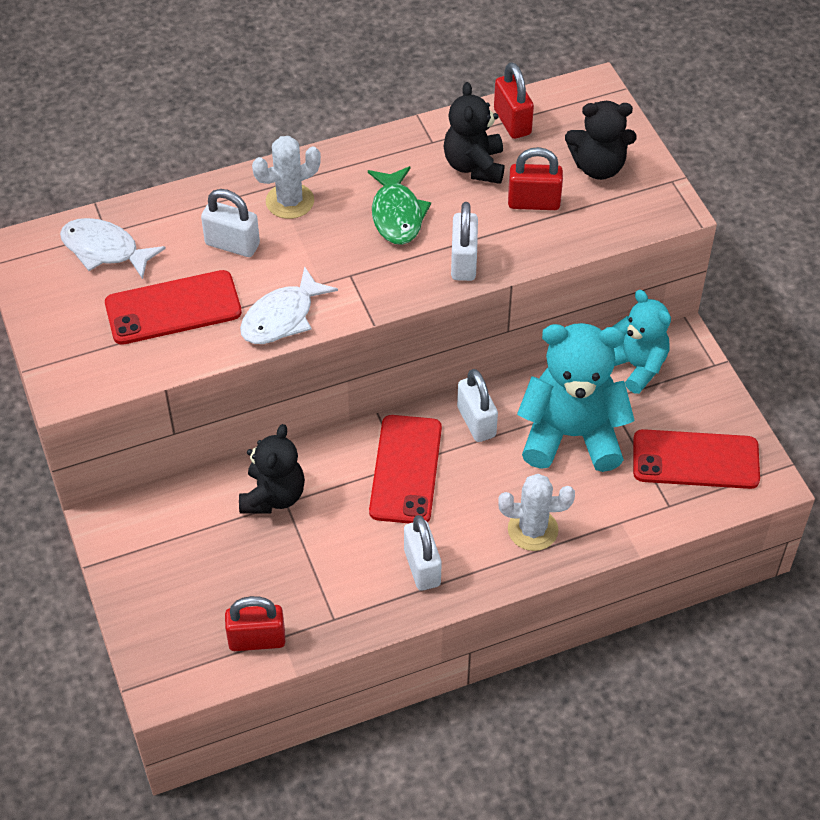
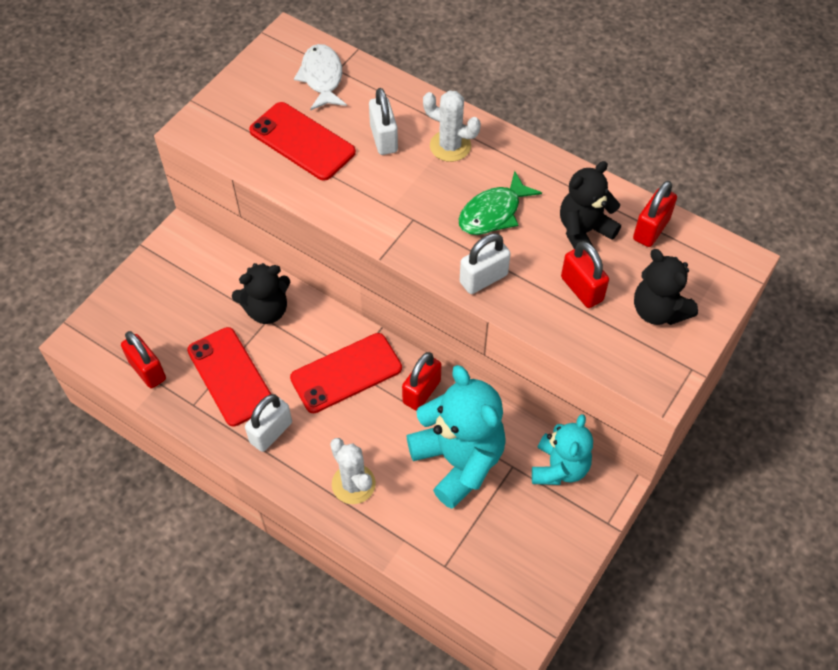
camera: 55 degrees right, 5 degrees up
white fish [240,266,338,344] -> none
white padlock [457,369,498,442] -> red padlock [402,352,442,411]
red phone [633,429,760,489] -> red phone moved to [187,327,271,426]

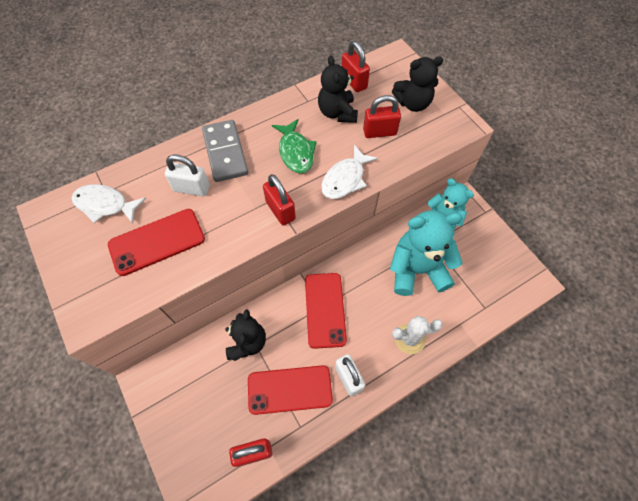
camera: 65 degrees left, 5 degrees up
red padlock [402,352,442,411] -> red padlock moved to [263,174,296,226]
white cactus [423,91,481,162] -> grey domino [202,120,248,182]
white padlock [460,233,511,294] -> white fish [321,145,378,199]

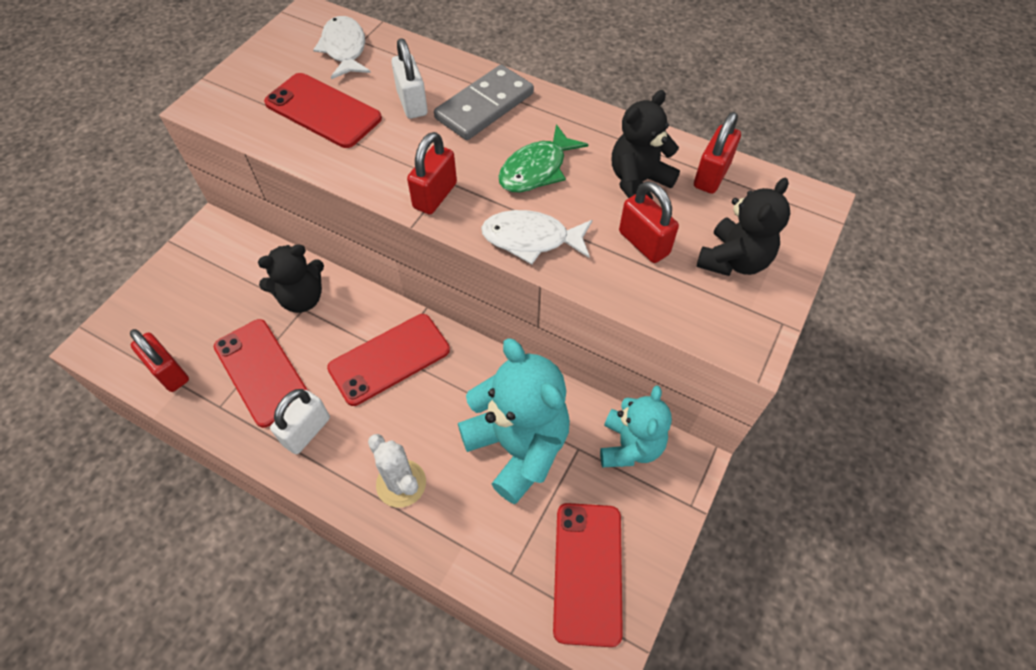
camera: 60 degrees right, 5 degrees down
black teddy bear [392,56,443,112] -> black teddy bear turned 105 degrees counterclockwise [696,178,790,276]
none -> red phone [553,503,623,647]

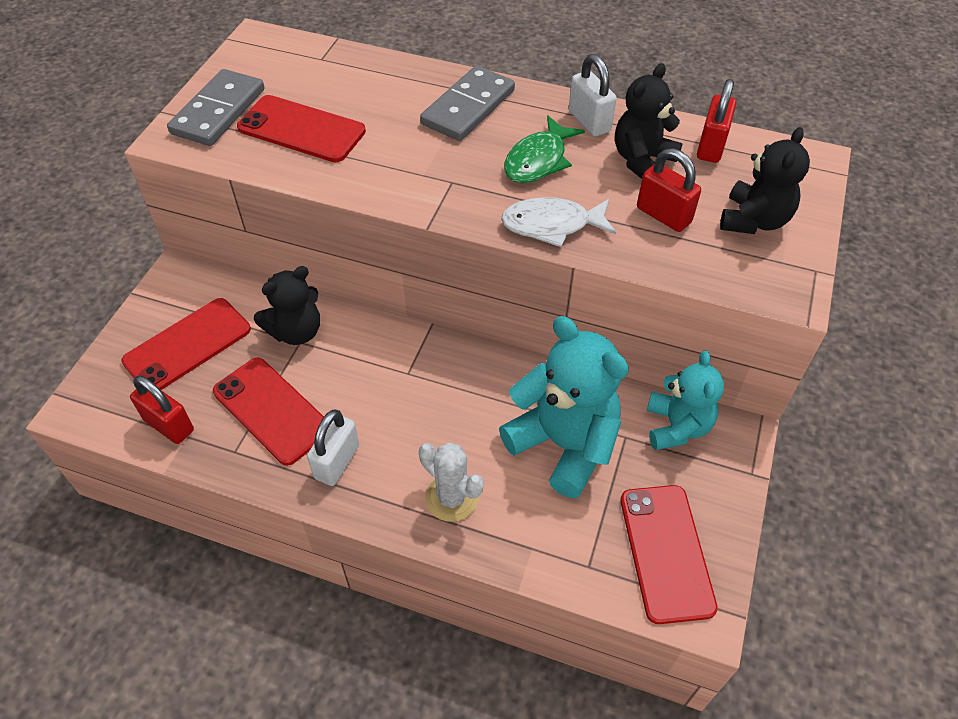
camera: 10 degrees left, 5 degrees down
white fish [313,16,371,79] -> none
red phone [327,314,450,406] -> red phone moved to [121,298,251,390]
white padlock [391,38,428,119] -> white padlock moved to [569,54,617,137]
red padlock [407,132,457,214] -> none
none -> grey domino [167,69,265,146]

